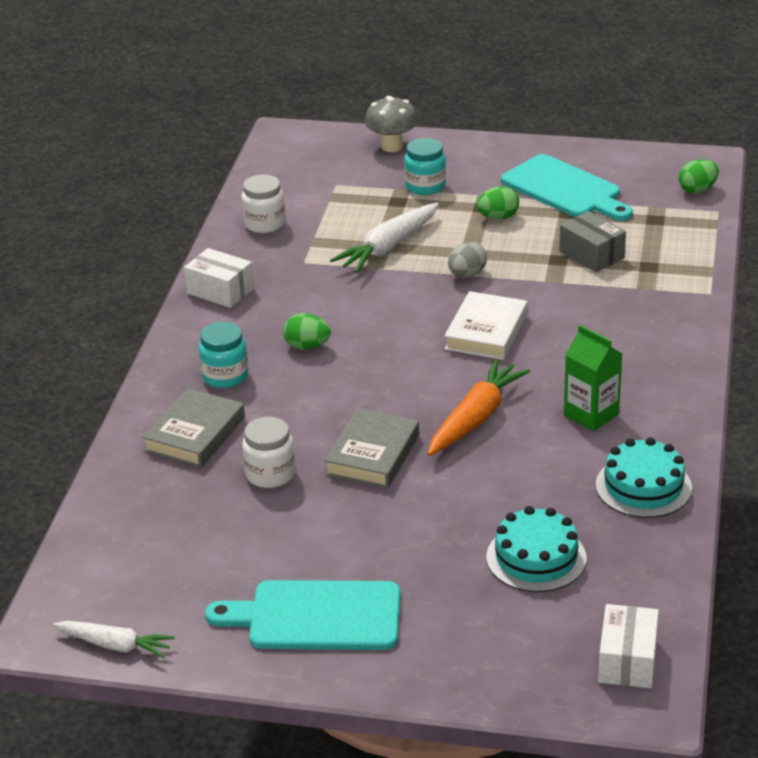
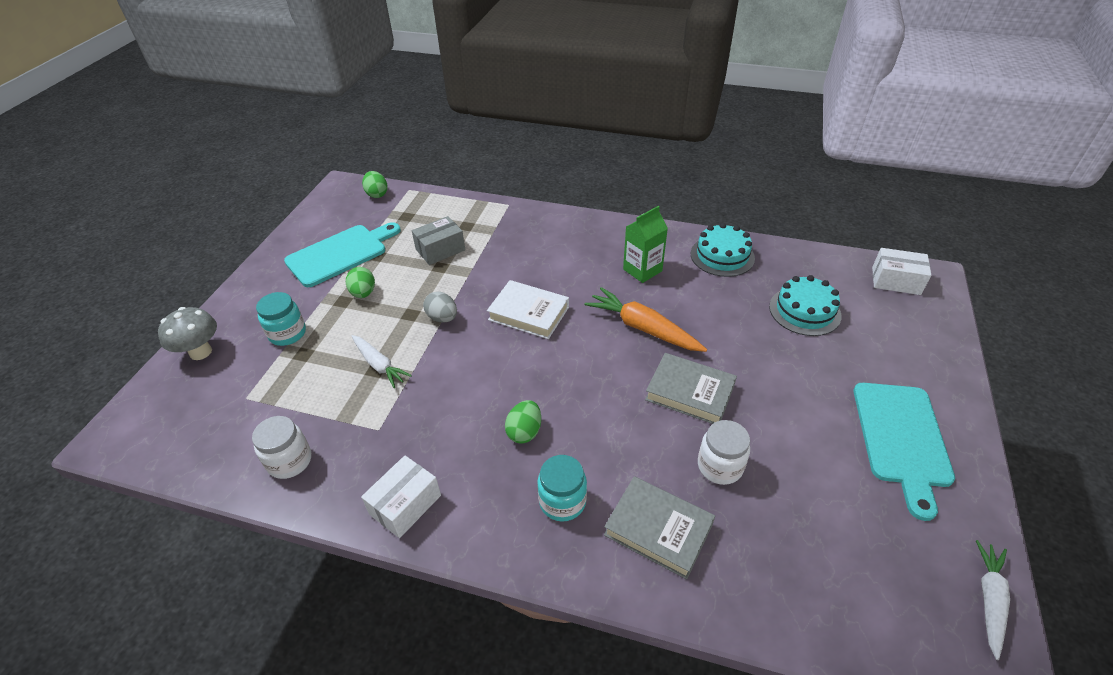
camera: 85 degrees left, 10 degrees up
white carrot [330,203,439,273] -> white carrot [352,335,412,388], size x0.65

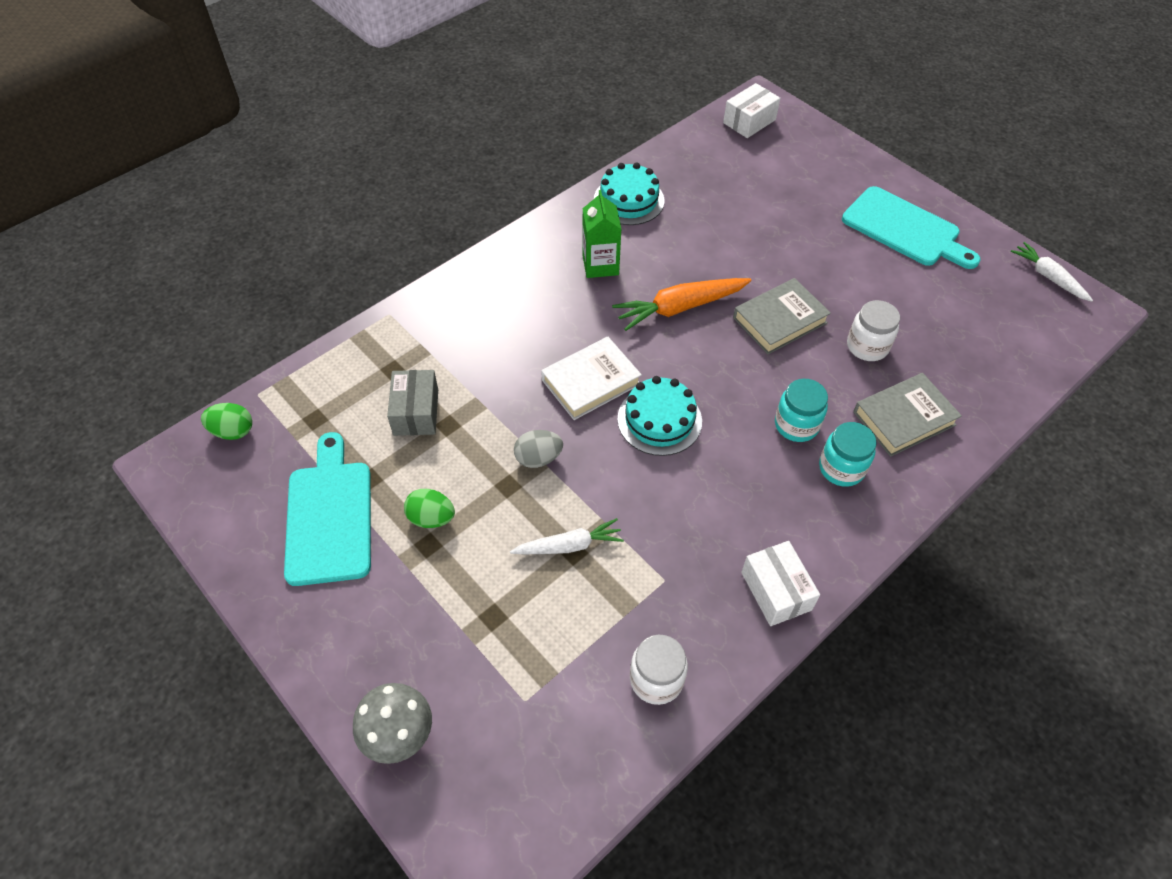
camera: 60 degrees left, 10 degrees up
turquoise jar [256,292,306,346] -> turquoise jar moved to [775,379,828,442]
green egg [505,400,541,444] -> none
turquoise cake [769,275,841,336] -> turquoise cake moved to [617,376,702,456]

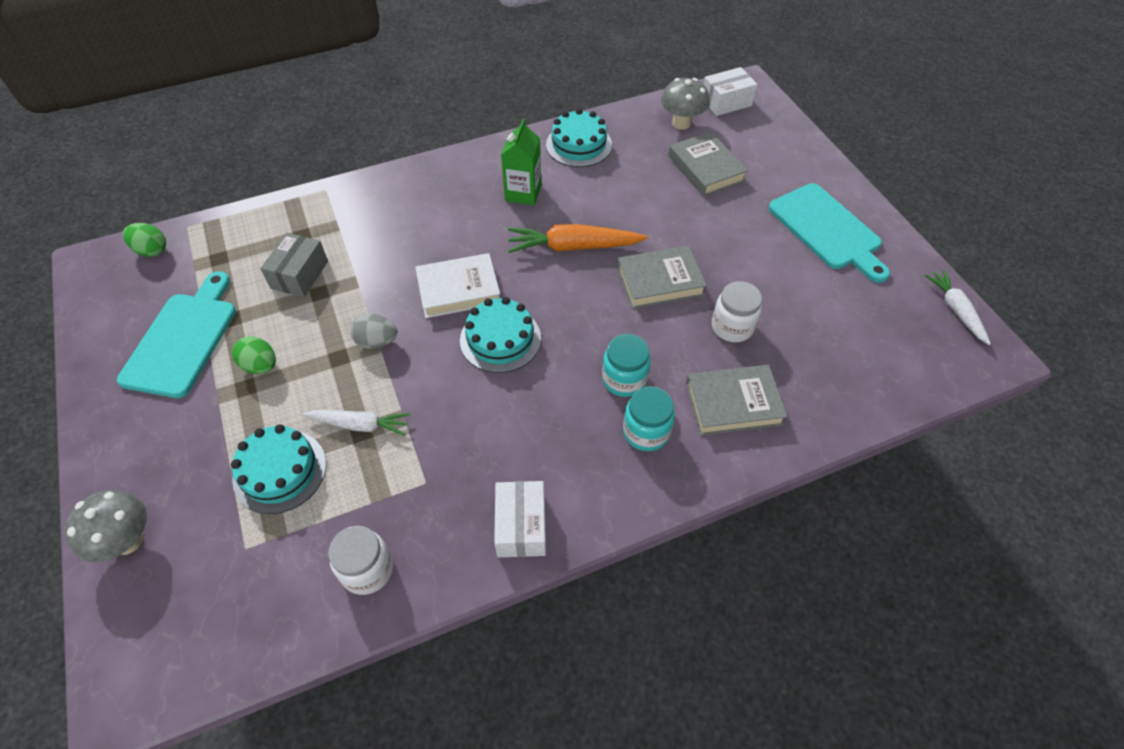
camera: 20 degrees right, 0 degrees up
none -> turquoise cake [231,424,326,514]
none -> grey mushroom [661,78,709,130]
none -> grey book [668,132,748,196]

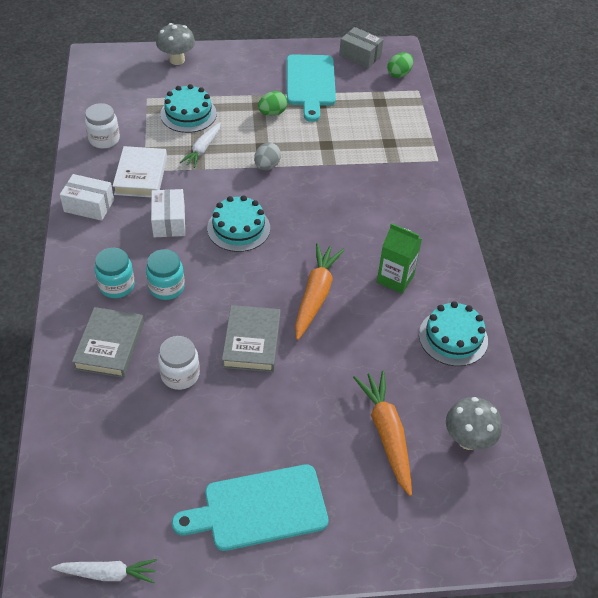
camera: 105 degrees right, 5 degrees down
turquoise cutting board [117,271,236,398] -> turquoise cutting board turned 60 degrees clockwise [287,54,336,122]
grey box [260,233,328,297] -> grey box moved to [339,27,383,68]
white book [415,253,500,318] -> white book moved to [112,146,167,197]
grey book [668,132,748,196] -> orange carrot [353,371,412,496]
white box [704,67,757,116] -> white box moved to [151,189,185,237]

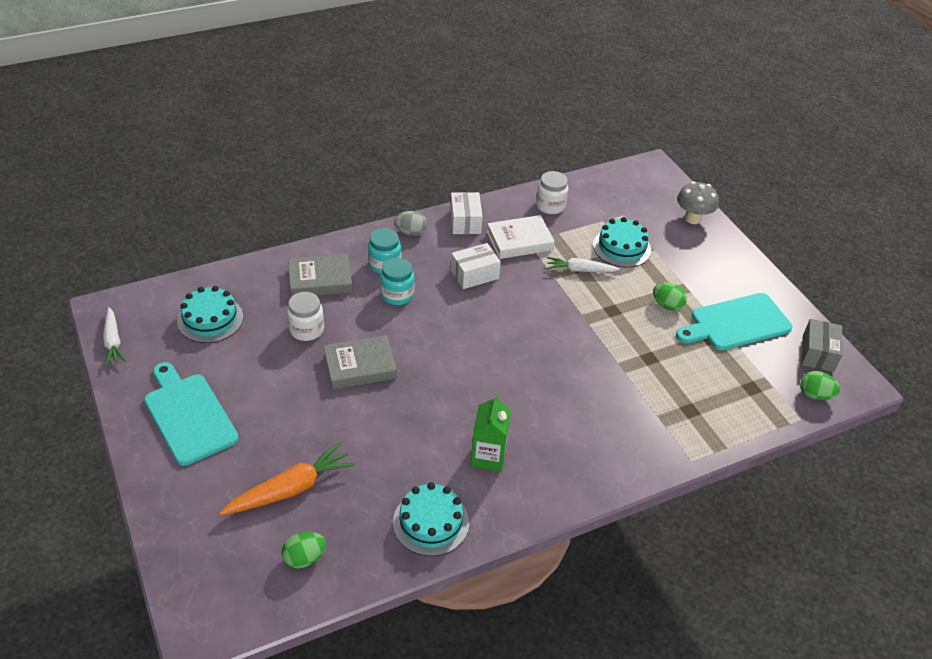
camera: 70 degrees right, 5 degrees down
turquoise cake [207,195,270,252] -> turquoise cake moved to [177,286,243,343]
grey egg [254,142,281,170] -> grey egg moved to [394,211,427,236]
orange carrot [295,243,344,340] -> none
grey mushroom [446,397,502,450] -> green egg [282,532,326,568]

